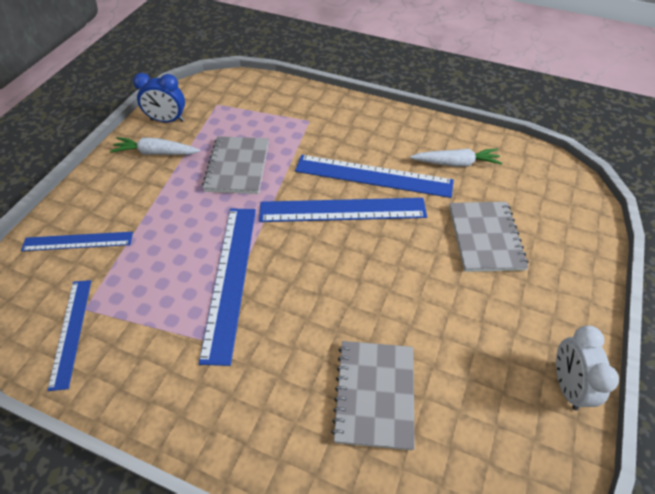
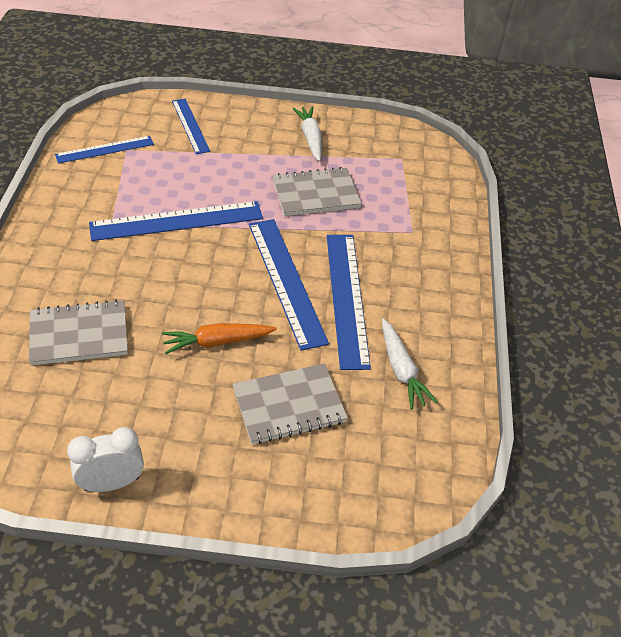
camera: 70 degrees right, 5 degrees down
blue clock [133,73,185,122] -> none
none -> orange carrot [162,323,277,354]

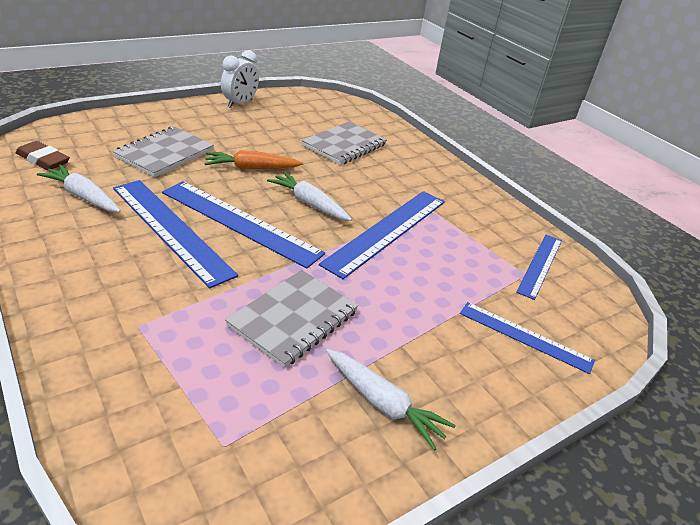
camera: 140 degrees right, 10 degrees down
orange carrot [162,323,277,354] -> orange carrot turned 135 degrees counterclockwise [205,150,303,169]
none -> brown eraser [16,141,70,170]
none -> white carrot [267,172,352,221]

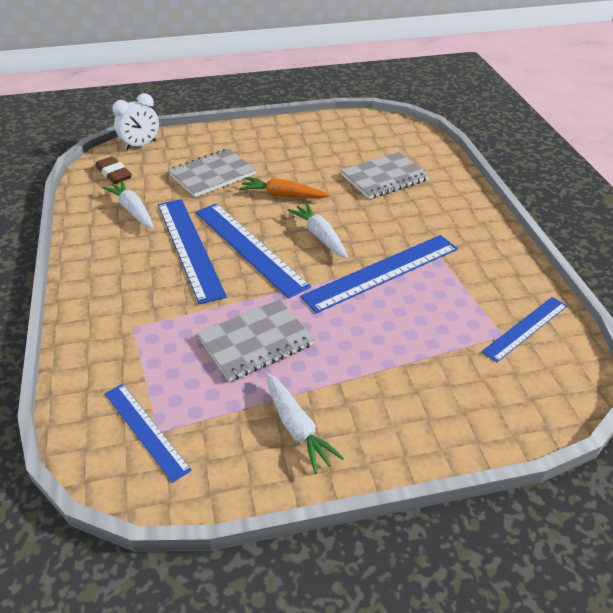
camera: 25 degrees right, 5 degrees up
white clock [221,50,259,108] -> white clock moved to [112,93,159,150]
blue ruler [460,302,595,374] -> blue ruler moved to [105,384,192,483]

